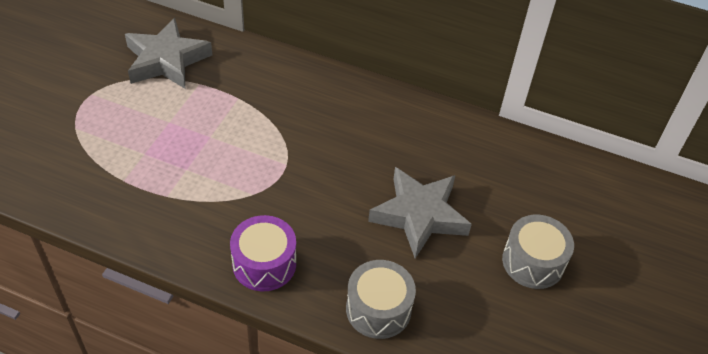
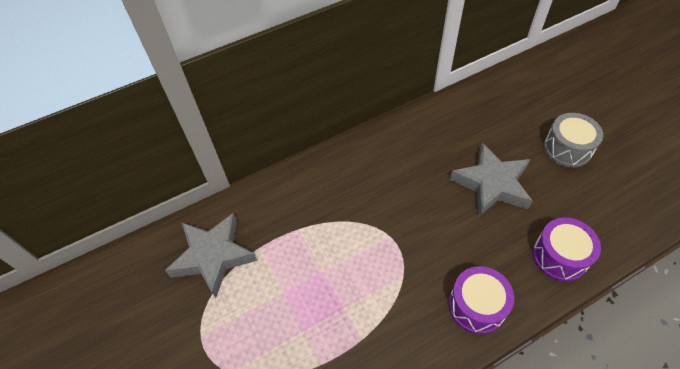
camera: 45 degrees left, 5 degrees up
grey drum [346,260,416,339] -> purple drum [532,218,601,282]

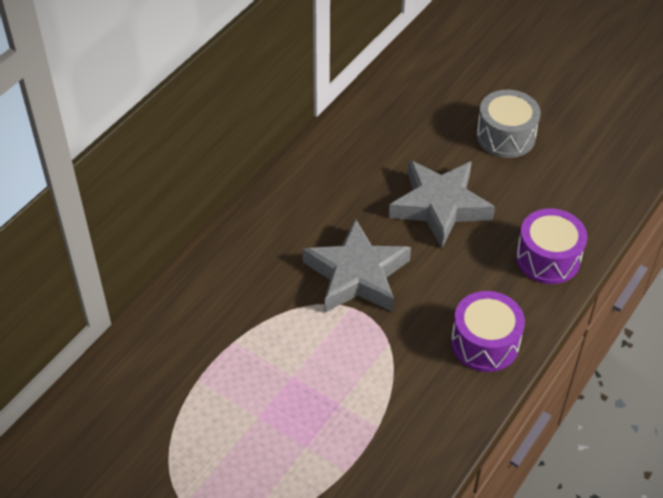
camera: 30 degrees left, 5 degrees down
grey star [165,213,257,298] -> grey star moved to [303,218,411,313]

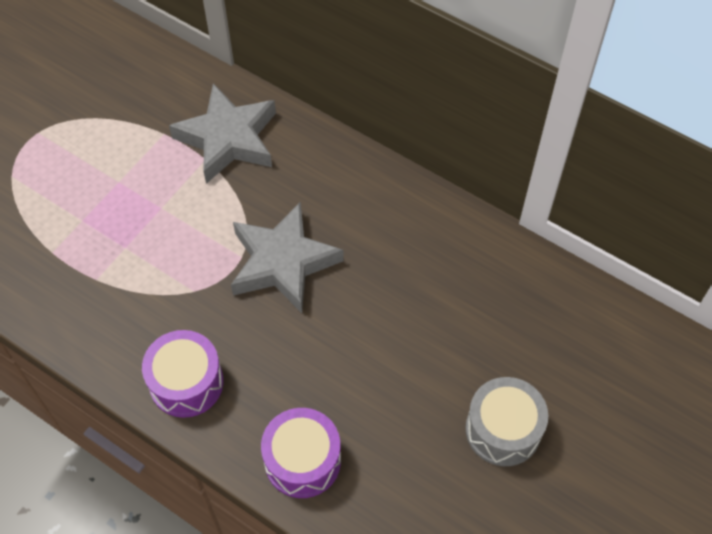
camera: 90 degrees right, 10 degrees up
grey star [389,160,495,248] -> grey star moved to [169,83,276,184]

